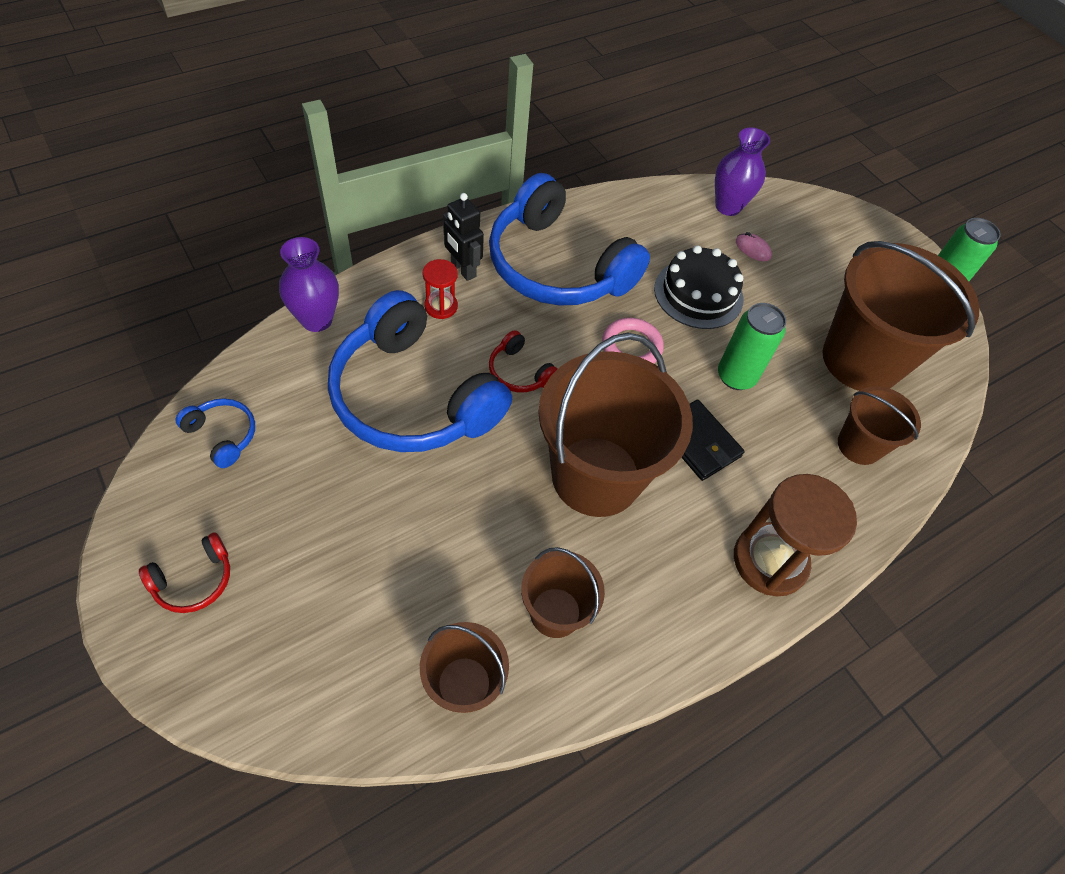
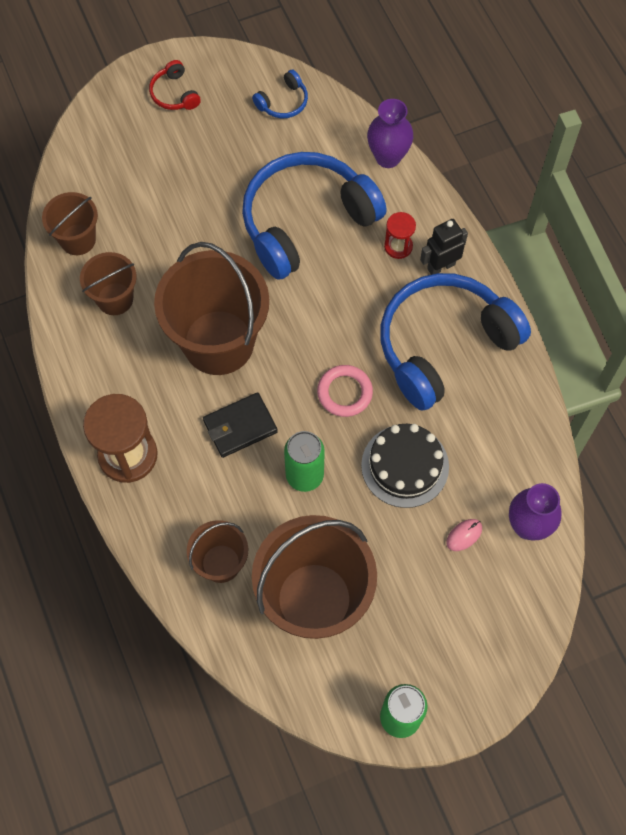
camera: 105 degrees right, 10 degrees up
red headphones [489,330,557,392] -> none

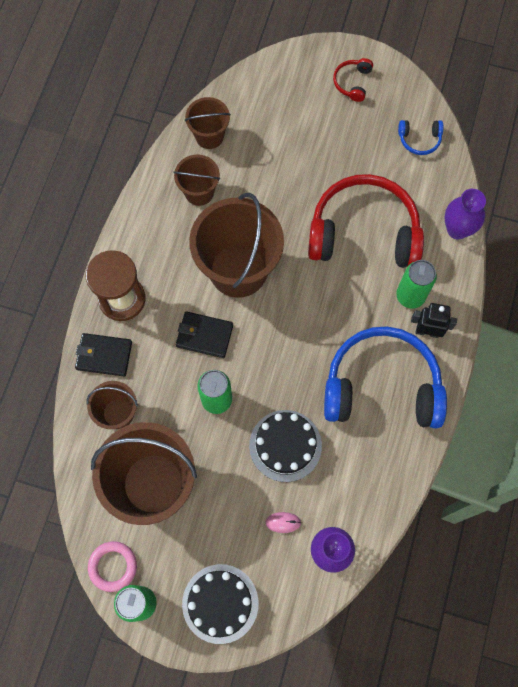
camera: 40 degrees right, 5 degrees up
blue headphones [242,152,387,280] -> red headphones [308,174,424,268]
pink ring [317,365,373,417] -> pink ring moved to [88,541,137,592]
red hourglass [384,212,416,259] -> green can [396,260,437,308]
none -> black wallet [75,333,132,376]
none -> black cake [182,564,259,644]

